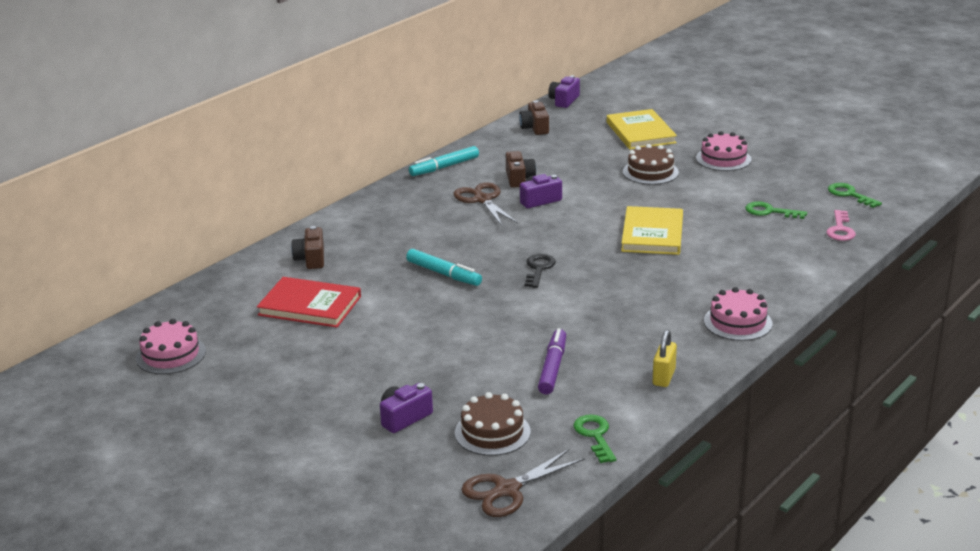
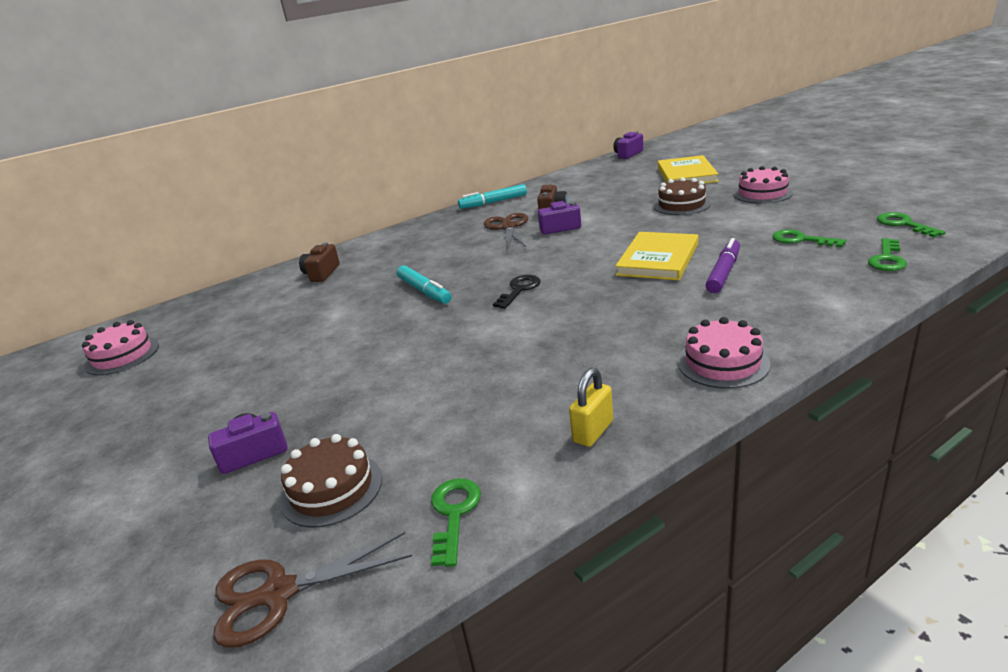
camera: 20 degrees right, 0 degrees up
red book [257,277,361,328] -> none
brown camera [519,100,549,135] -> none
purple marker [538,328,566,394] -> purple marker moved to [705,238,740,293]
pink key [826,210,856,241] -> green key [868,238,907,271]

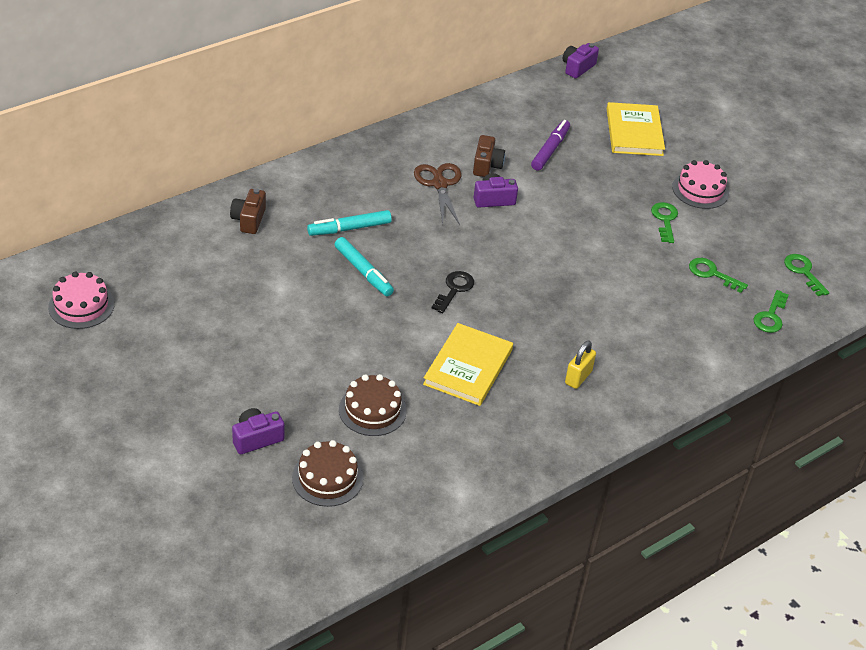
camera: 10 degrees left, 15 degrees up
brown scissors [213,532,412,648] -> none
green key [431,478,481,567] -> green key moved to [651,202,678,243]
turquoise marker [458,184,527,209] -> turquoise marker moved to [307,210,392,236]
yellow padlock [569,368,613,447] -> yellow padlock moved to [565,341,596,389]
yellow book [615,232,698,280] -> yellow book moved to [423,323,513,406]
brown cake [653,177,711,215] -> brown cake moved to [339,374,407,436]
pink cake [678,317,770,389] -> none
purple marker [705,238,740,293] -> purple marker moved to [531,120,570,171]

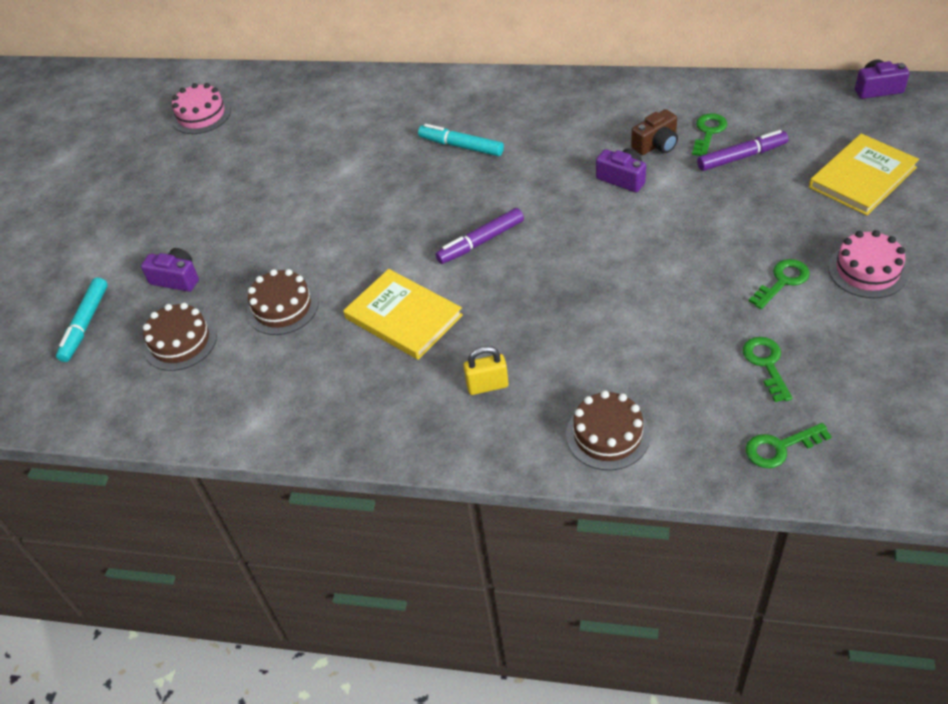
camera: 55 degrees right, 5 degrees up
brown camera [230,188,266,234] -> none
turquoise marker [334,237,394,297] -> turquoise marker moved to [56,277,108,362]
brown scissors [414,163,462,225] -> none
yellow book [423,323,513,406] -> yellow book turned 60 degrees clockwise [343,269,463,360]
black key [432,271,474,313] -> purple marker [435,208,524,264]
green key [784,254,829,296] -> green key moved to [692,113,727,156]
none -> brown cake [566,390,650,470]

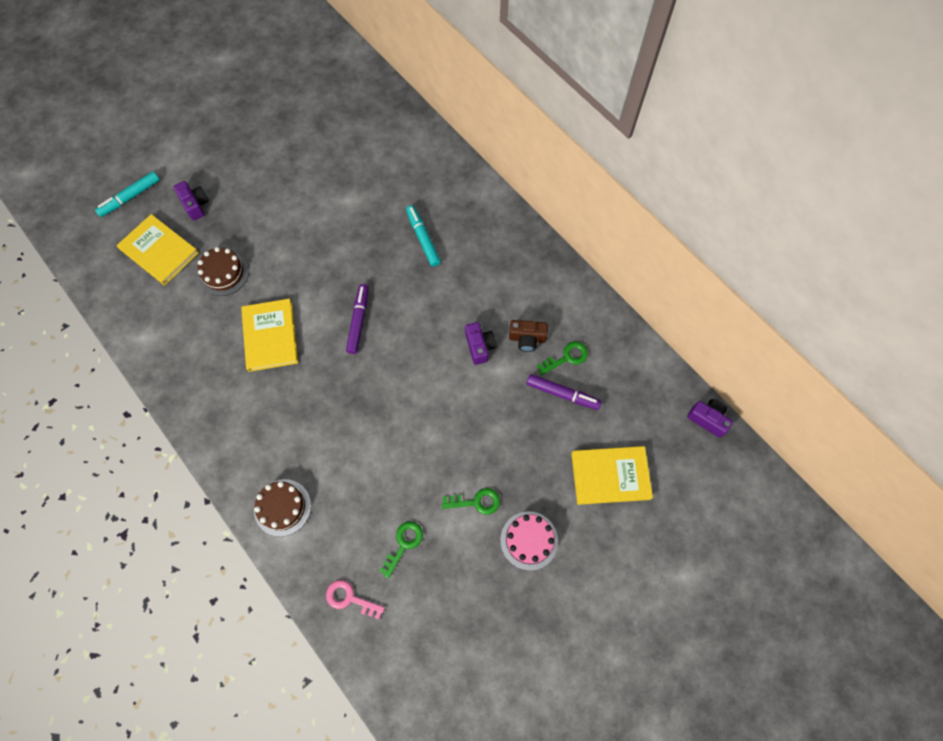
camera: 35 degrees right, 20 degrees up
brown cake [143,303,217,371] -> yellow book [117,214,199,285]
pink cake [172,83,231,134] -> none
purple marker [435,208,524,264] -> purple marker turned 90 degrees clockwise [346,284,369,354]
yellow padlock [463,346,508,395] -> none
green key [746,423,832,468] -> pink key [326,580,385,619]

